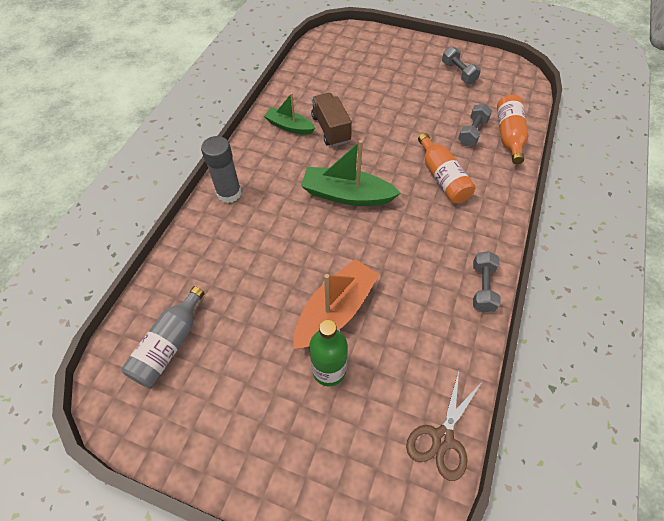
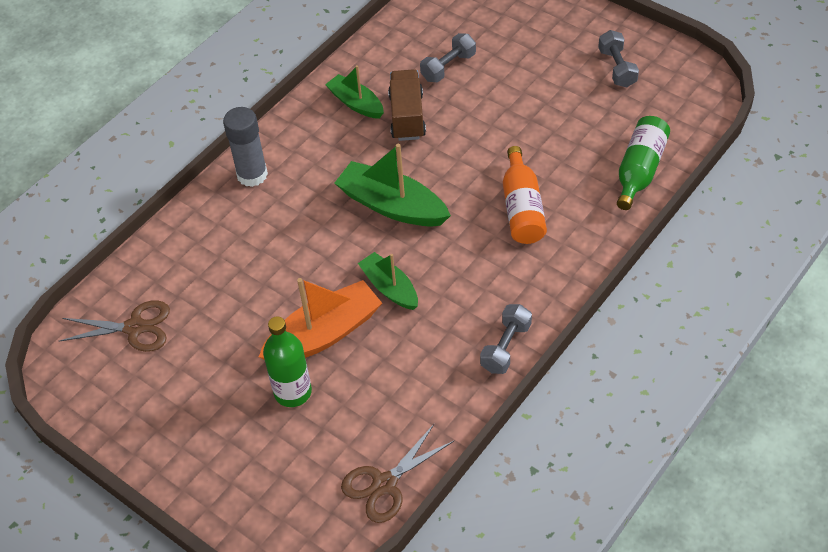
camera: 20 degrees right, 5 degrees down
grey bottle [122,286,205,387] -> brown scissors [59,300,170,352]
grey dumbbell [458,104,492,146] -> grey dumbbell moved to [420,33,476,82]
orange bottle [497,95,528,164] -> green bottle [617,116,670,210]
none -> green boat [358,252,418,310]

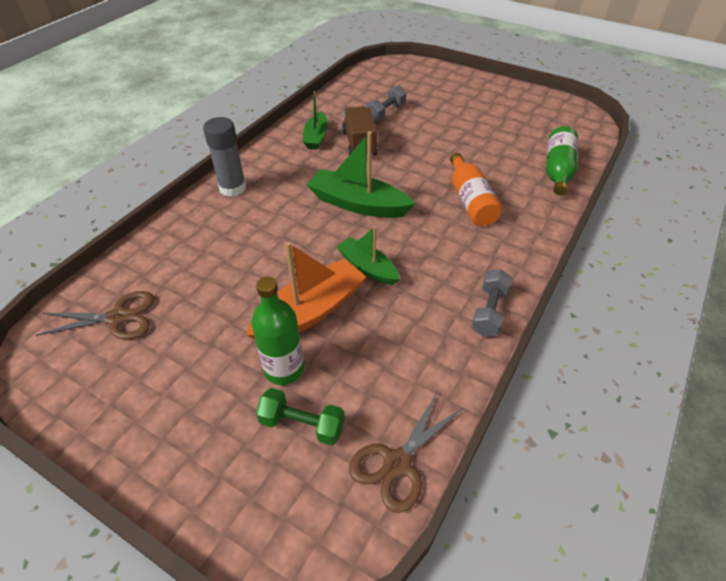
camera: 10 degrees left, 5 degrees down
green boat [325,65,384,119] -> green boat turned 120 degrees counterclockwise [303,91,328,150]
grey dumbbell [598,30,639,88] -> none
none -> green dumbbell [256,388,345,445]

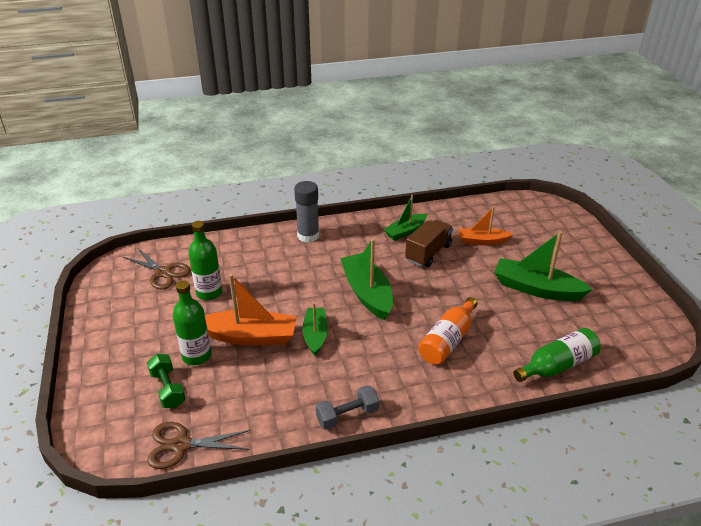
camera: 45 degrees right, 10 degrees down
grey dumbbell [366,86,406,122] -> orange boat [459,206,513,245]
none -> green bottle [188,221,222,300]
none -> green boat [494,231,593,301]

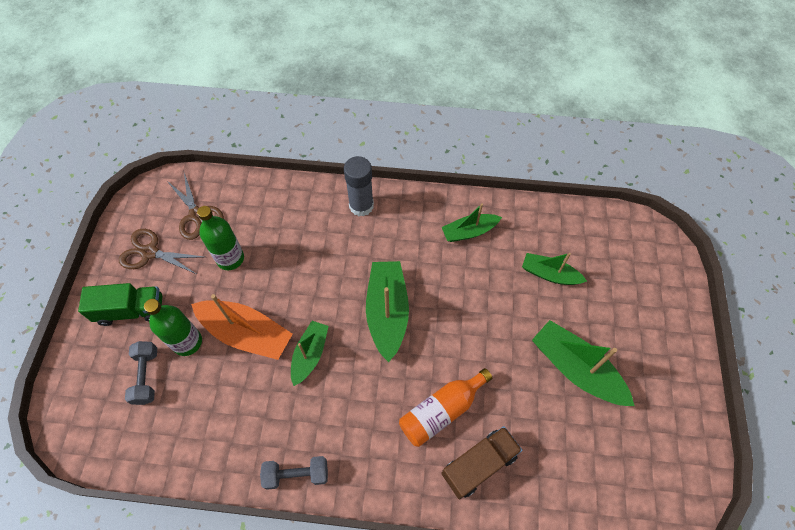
camera: 20 degrees right, 25 degrees up
green dumbbell [147,354,186,408] -> grey dumbbell [125,341,157,405]
brown scissors [147,422,251,469] -> brown scissors moved to [119,229,204,275]
brown truck [405,220,453,267] -> brown truck moved to [441,426,522,499]
orange boat [459,206,513,245] -> green boat [522,253,587,285]
green bottle [513,328,601,382] -> none
none -> green truck [78,283,162,326]

